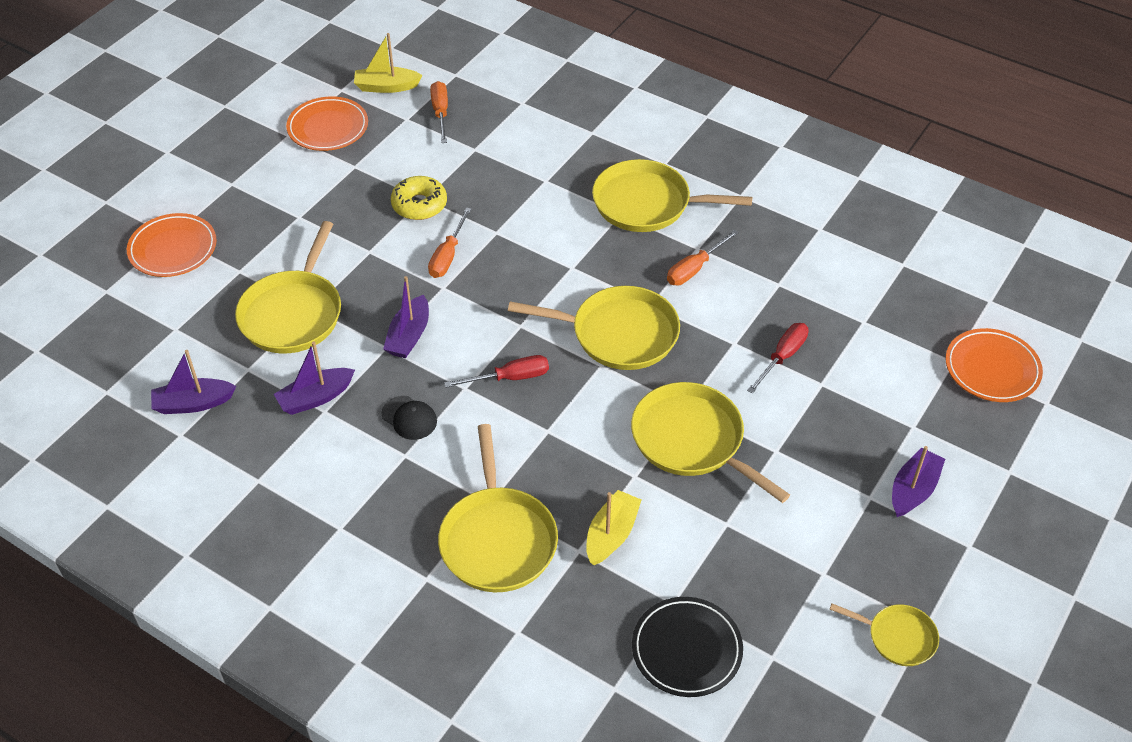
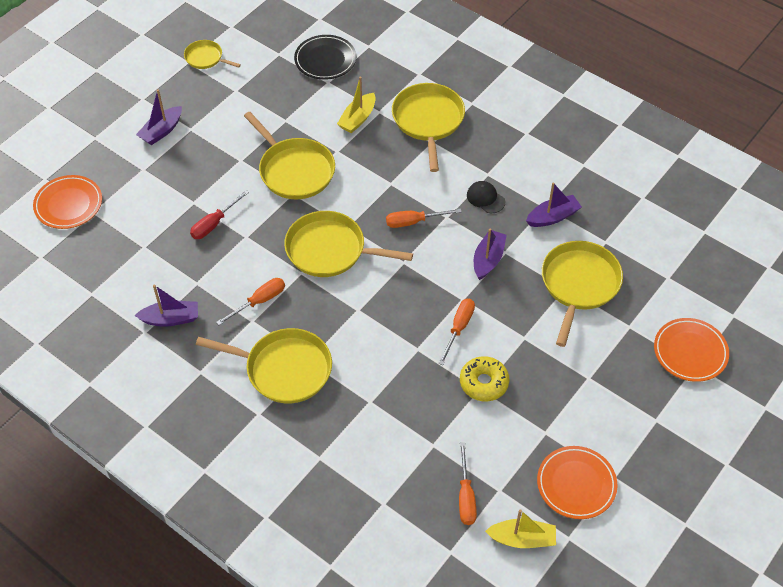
camera: 175 degrees left, 5 degrees up
purple boat [151,350,236,414] -> purple boat moved to [135,285,198,327]
red screwdriver [444,355,549,388] -> orange screwdriver [386,209,462,228]

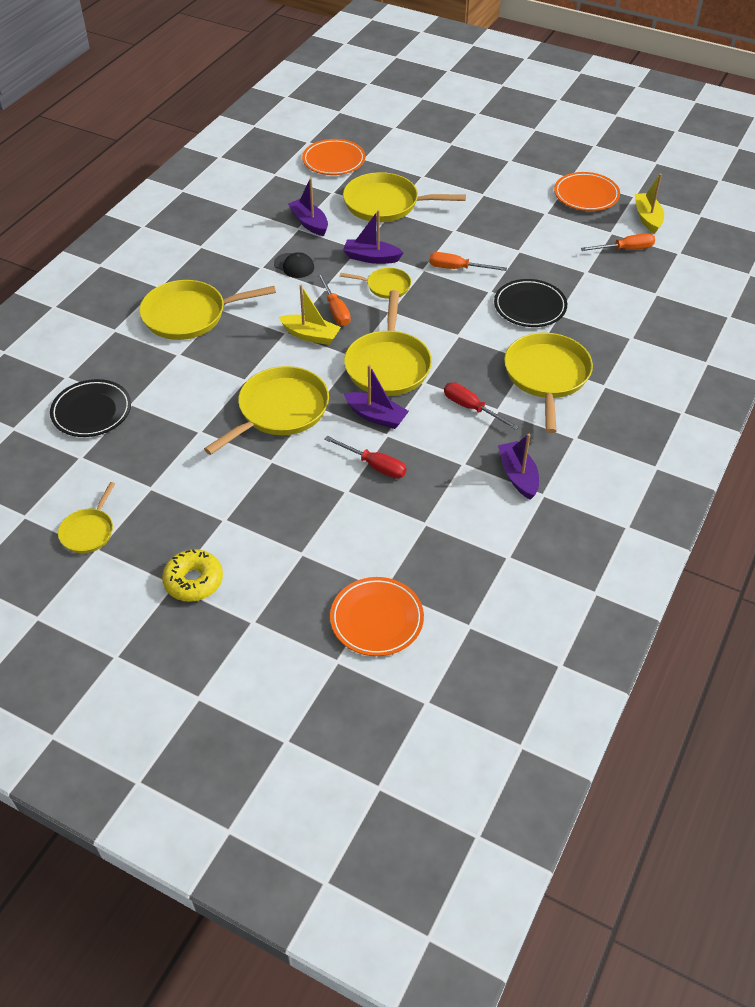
camera: 100 degrees left, 5 degrees down
purple boat [136,89,182,145] -> purple boat moved to [344,365,409,429]
orange screwdriver [216,278,285,325] -> red screwdriver [444,382,519,430]
yellow boat [337,77,375,133] -> yellow boat moved to [279,285,341,345]
yellow donut [460,356,509,401] -> yellow donut moved to [162,549,223,602]
black cap [467,181,505,213] -> black cap turned 90 degrees counterclockwise [274,252,314,278]
orange plate [654,318,729,382] -> orange plate moved to [302,139,365,175]
none -> yellow pan [340,268,411,299]
none -> black plate [494,279,567,327]

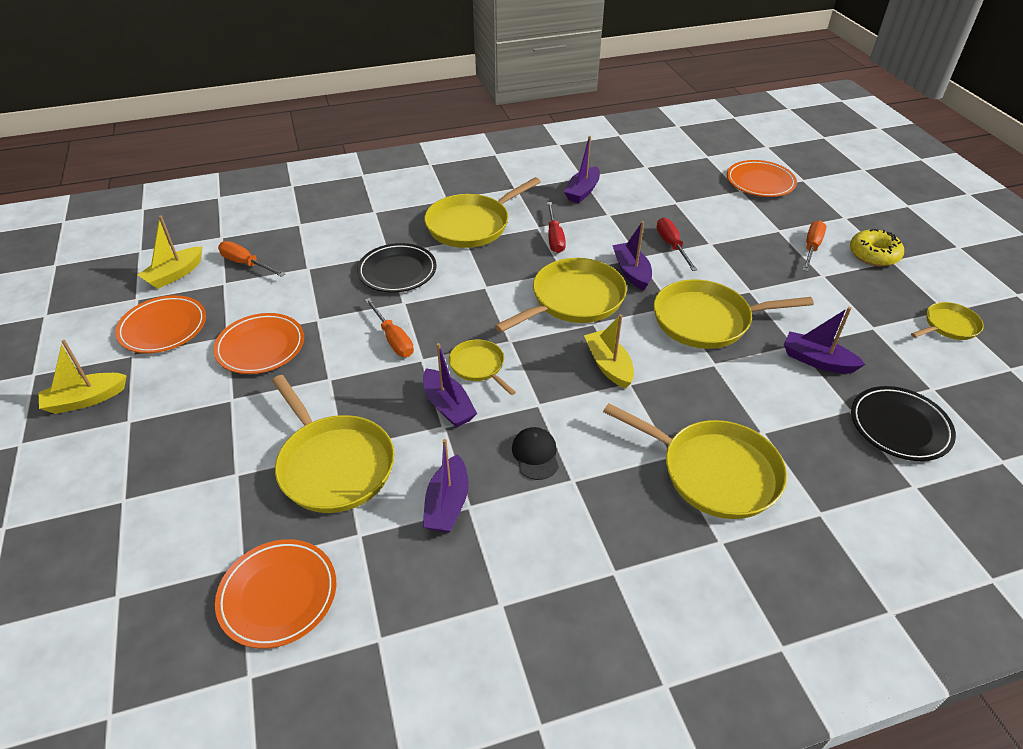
camera: 135 degrees left, 5 degrees down
orange screwdriver [317,273,351,326] -> orange screwdriver moved to [803,220,826,272]
none -> yellow boat [38,340,127,414]
none -> orange plate [213,313,304,374]
none -> purple boat [784,307,866,374]

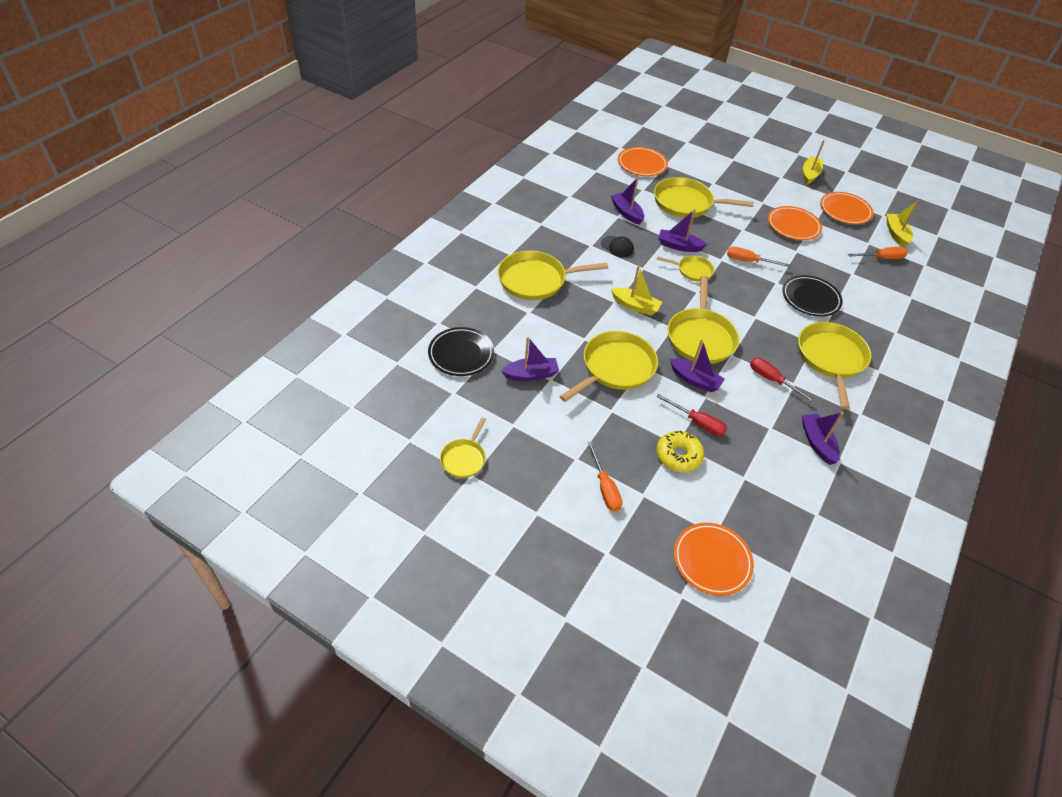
camera: 135 degrees right, 5 degrees up
yellow donut [850,229,904,267] -> yellow donut moved to [657,431,704,472]

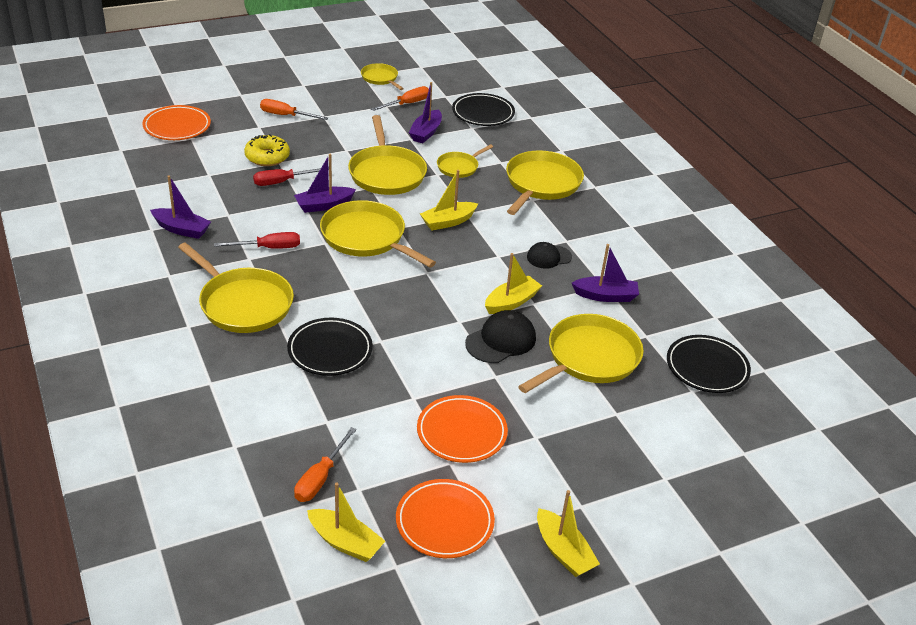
camera: 125 degrees right, 10 degrees down
orange plate [618,147,668,176] -> black plate [667,335,751,393]
yellow pan [657,256,714,281] -> yellow pan moved to [437,144,493,178]
purple boat [658,209,707,252] -> yellow boat [485,253,542,314]
orange screwdriver [727,247,791,267] -> orange screwdriver moved to [371,86,429,111]
none -> black cap [465,310,536,363]

